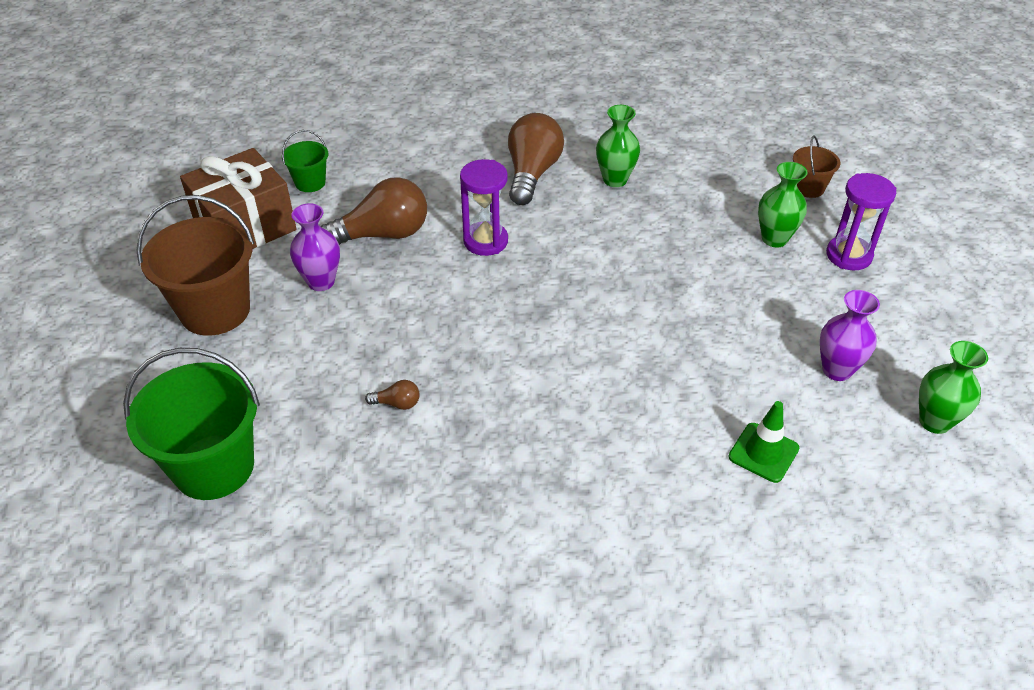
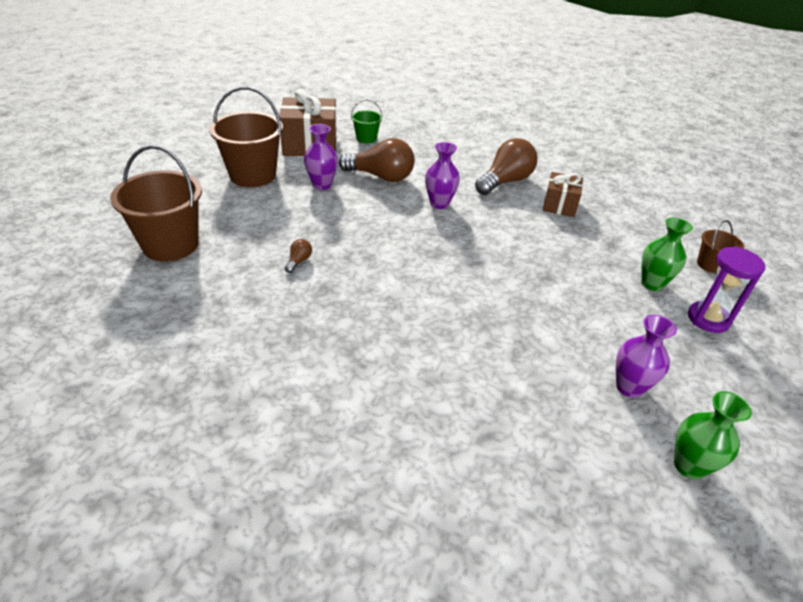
camera: 30 degrees right, 5 degrees down
green bucket [123,348,260,500] -> brown bucket [110,145,202,262]
brown light bulb [365,380,420,410] -> brown light bulb turned 105 degrees counterclockwise [285,239,312,273]
purple hourglass [460,159,508,256] -> purple vase [425,142,460,209]
green vase [596,105,640,187] -> brown gift [543,172,583,217]
green traffic cone [729,401,799,483] -> none

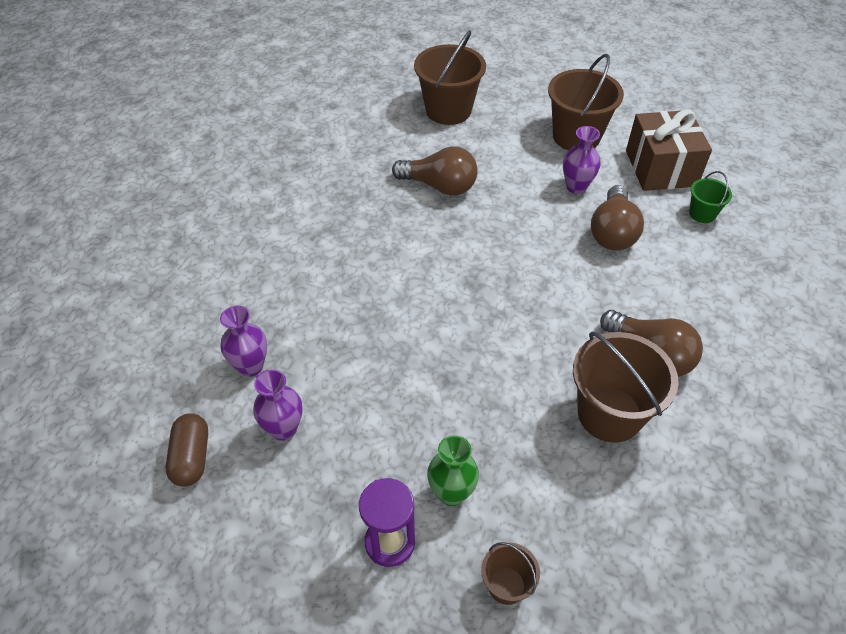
camera: 90 degrees right, 10 degrees up
brown light bulb [285,239,312,273] -> brown light bulb [392,146,478,196], size x2.37
purple vase [425,142,460,209] -> purple vase moved to [220,305,267,377]
brown gift [543,172,583,217] -> brown bucket [573,331,679,443]
green vase [674,391,752,479] -> brown capsule [166,413,208,487]

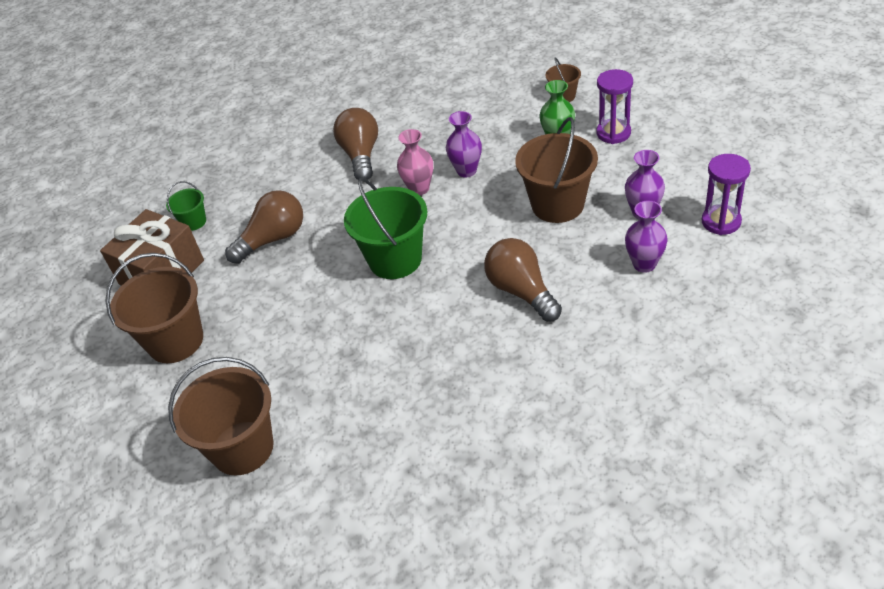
camera: 135 degrees left, 5 degrees down
brown capsule [166,413,208,487] -> purple hourglass [702,154,751,235]
brown light bulb [392,146,478,196] -> brown light bulb moved to [484,238,562,322]
purple vase [563,126,601,194] -> purple vase moved to [446,111,482,177]
brown bucket [573,331,679,443] -> brown bucket moved to [515,117,598,223]
none -> green bucket [344,177,427,279]
none -> pink vase [397,129,433,195]

